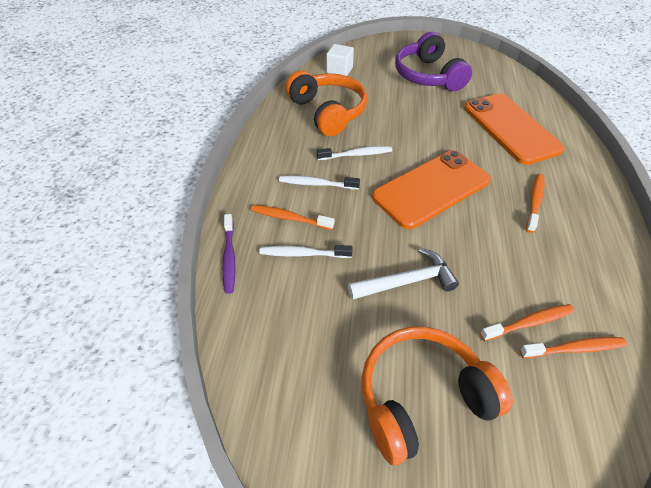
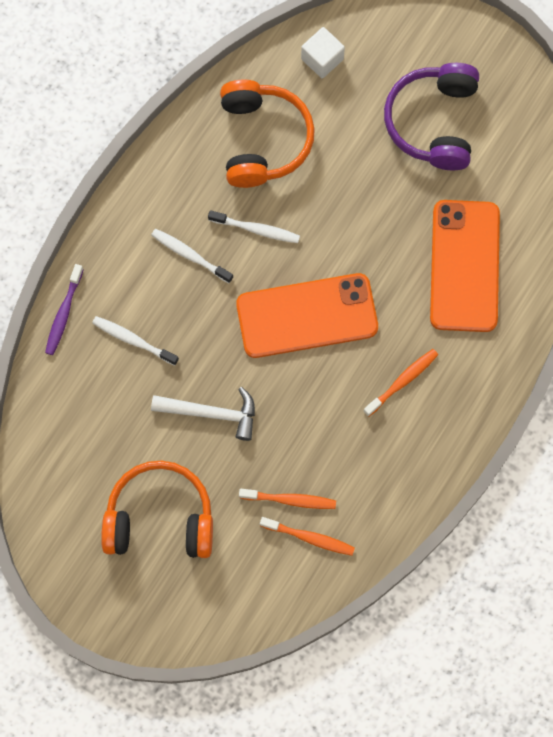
camera: 25 degrees right, 25 degrees up
orange toothbrush [251,205,334,230] -> none

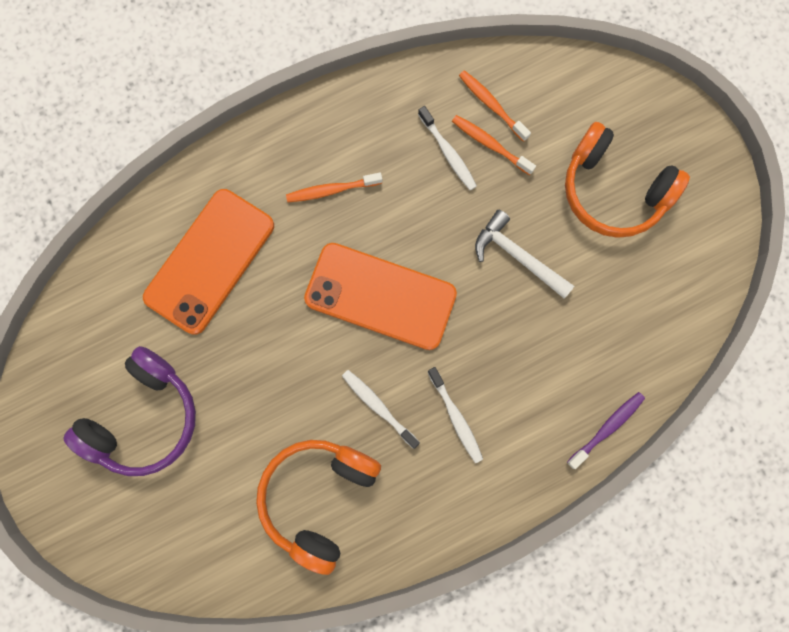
camera: 150 degrees left, 5 degrees up
white toothbrush [92,316,179,366] -> white toothbrush moved to [418,106,477,191]
white cube [301,27,345,78] -> none

